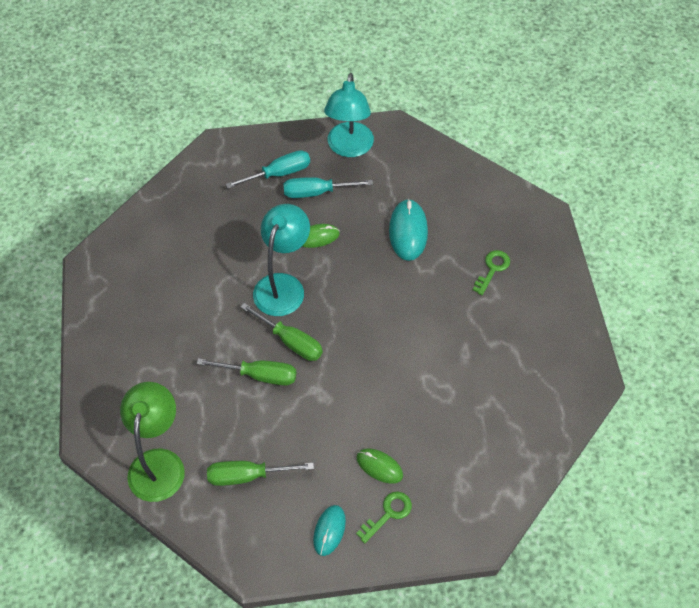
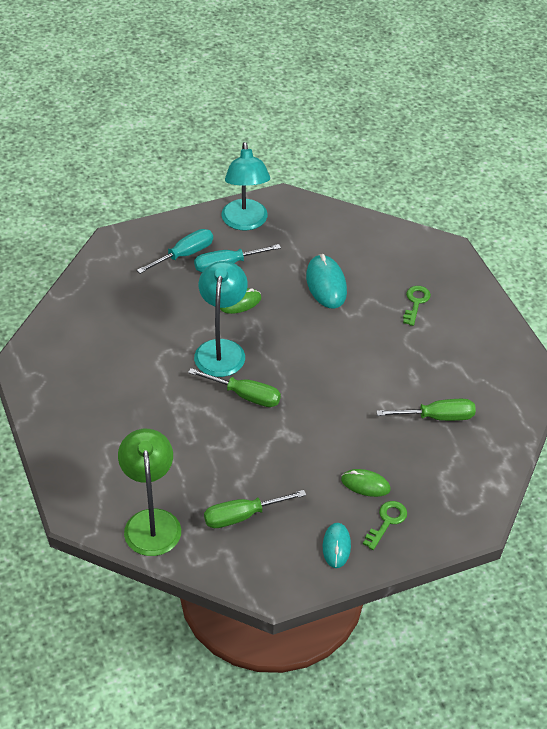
camera: 15 degrees left, 10 degrees down
green screwdriver [197,358,296,385] -> green screwdriver moved to [376,399,476,421]

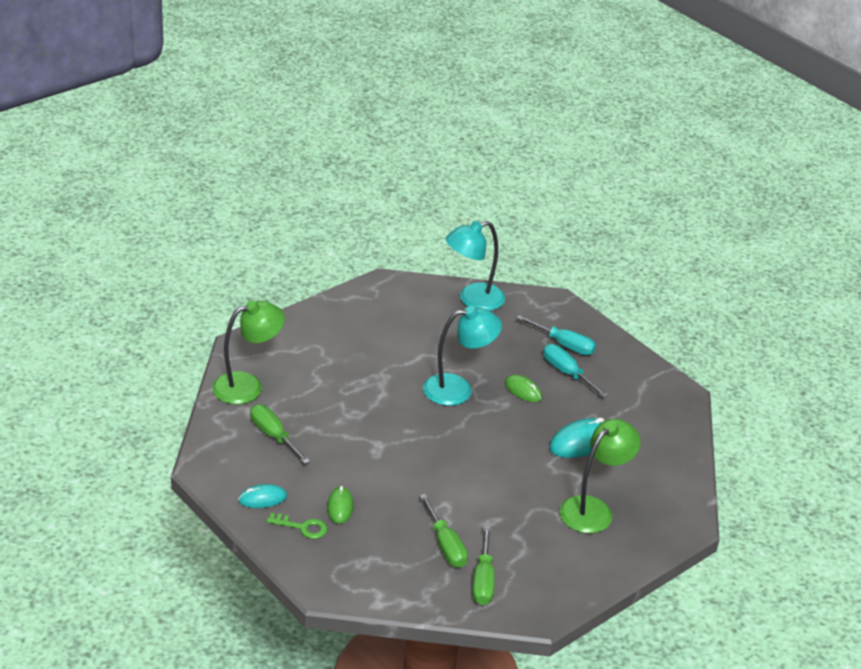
camera: 70 degrees right, 10 degrees down
green screwdriver [188,368,281,407] -> green screwdriver moved to [473,525,495,605]
turquoise lamp [222,142,270,230] -> turquoise lamp moved to [446,221,505,311]
green key [403,286,431,326] -> green lamp [559,419,641,533]

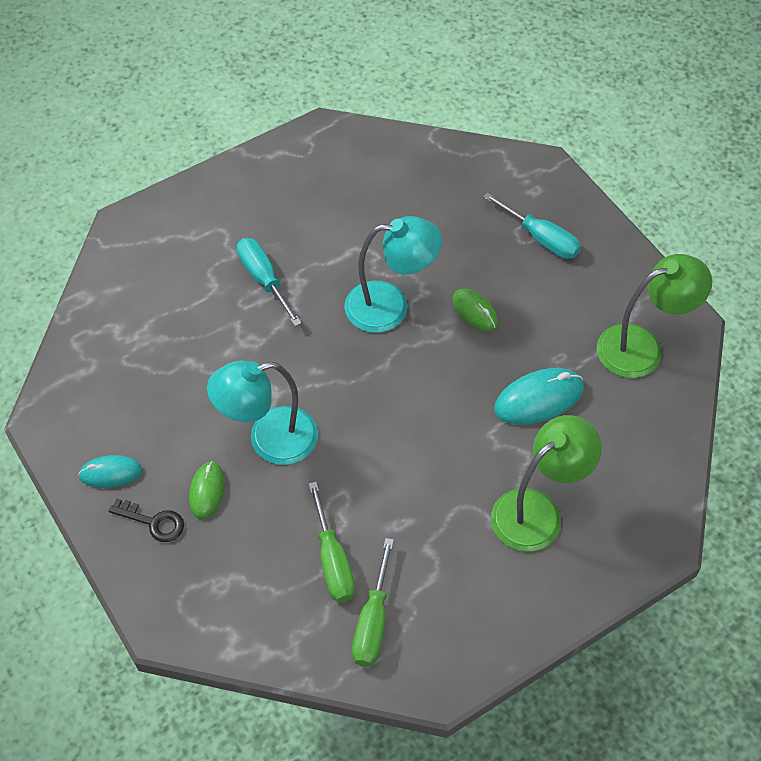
camera: 10 degrees right, 20 degrees up
green lamp [212,301,285,404] -> green lamp moved to [597,254,712,378]
green screwdriver [250,404,310,464] -> none
green key [267,513,327,539] -> black key [109,498,184,542]
turquoise lamp [446,221,505,311] -> turquoise lamp moved to [207,361,318,465]
turquoise screwdriver [543,344,608,398] -> turquoise screwdriver moved to [237,238,302,326]

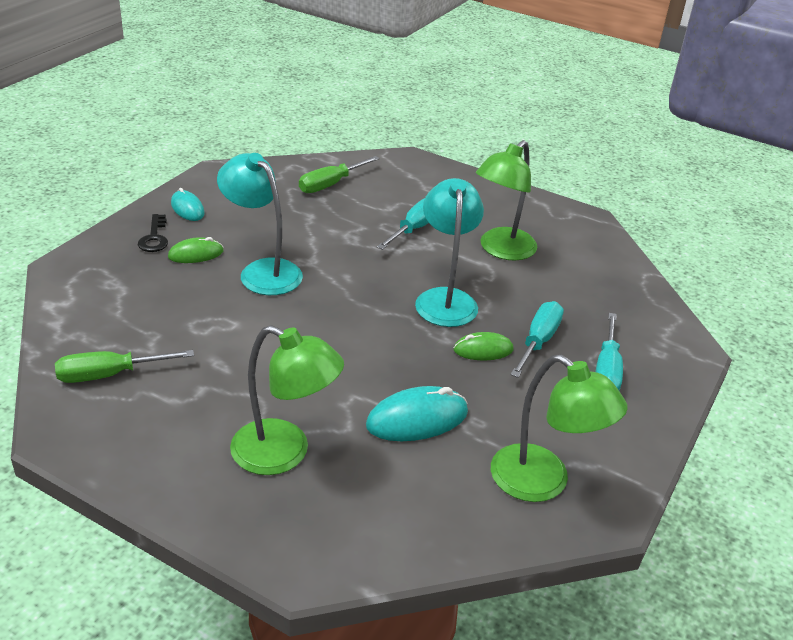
camera: 60 degrees right, 20 degrees down
green screwdriver [308,482,355,603] -> green screwdriver moved to [299,156,379,193]
turquoise lamp [344,216,442,333] -> turquoise lamp turned 150 degrees counterclockwise [415,178,484,327]
green mouse [453,289,498,331] -> green mouse turned 60 degrees clockwise [453,332,513,360]
turquoise mouse [494,368,584,425] -> turquoise mouse turned 60 degrees counterclockwise [366,386,468,441]
none -> green lamp [476,140,537,261]
none -> turquoise screwdriver [510,301,564,378]

